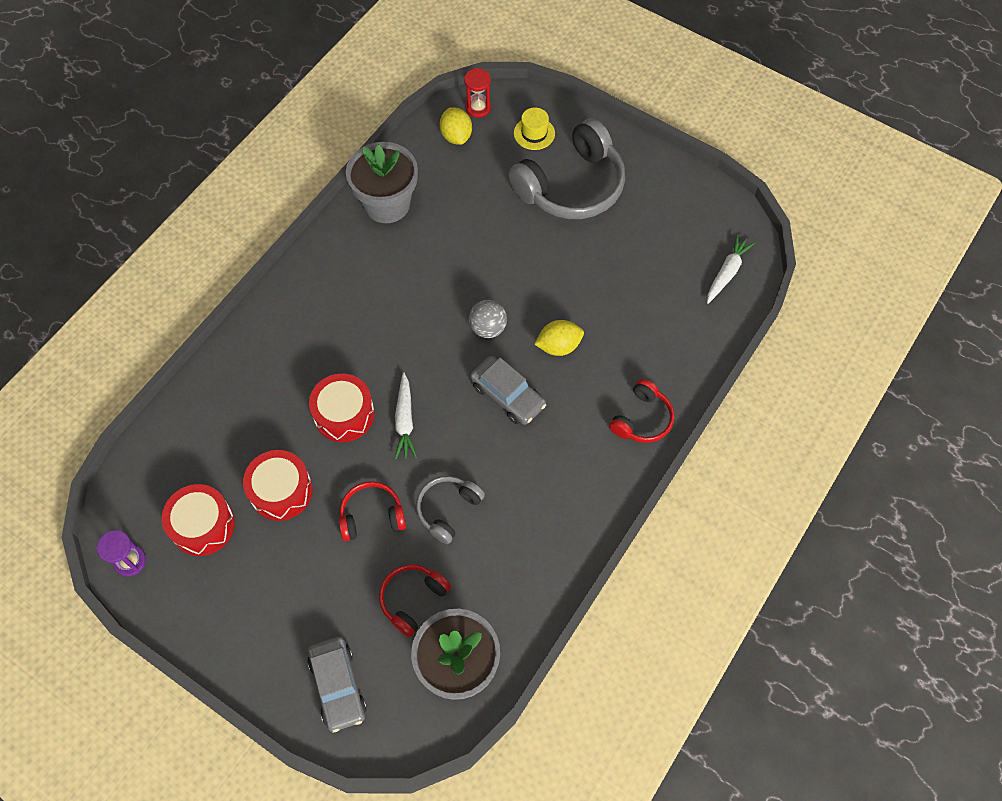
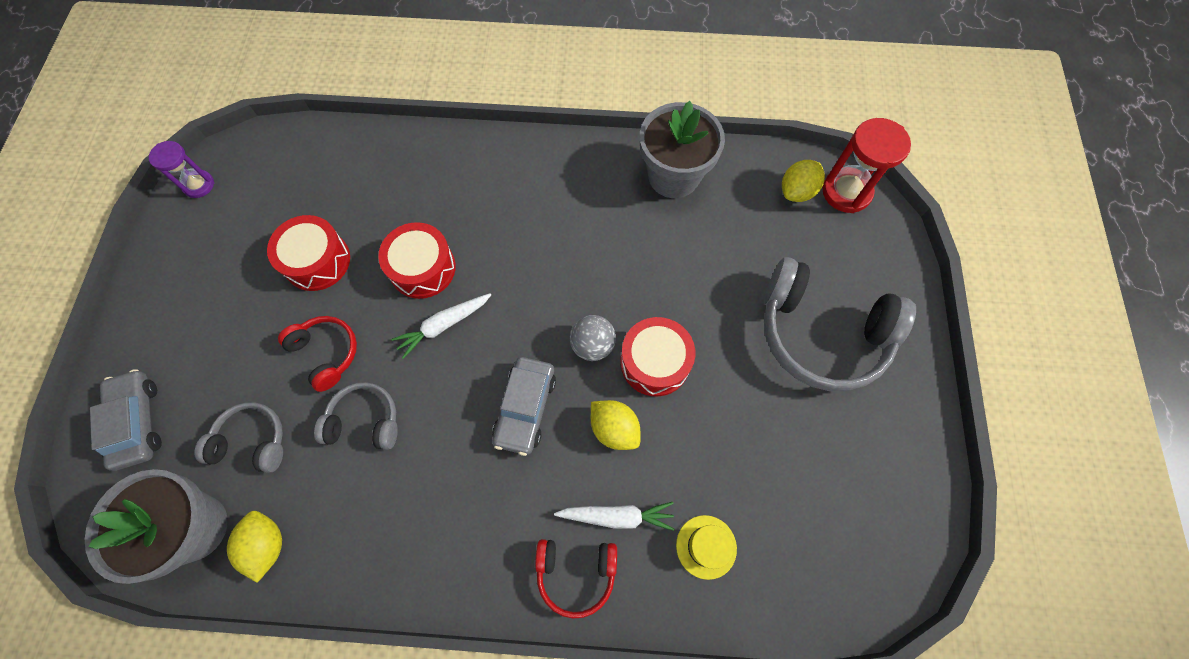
camera: 60 degrees right, 5 degrees up
red drum [162,484,235,556] -> red drum moved to [620,317,695,396]
grey car [307,637,367,733] -> grey car turned 120 degrees clockwise [90,369,162,471]
red headphones [379,564,451,637] -> grey headphones [194,402,283,473]
red hourglass [464,68,491,118] -> red hourglass [822,118,911,213], size x1.60
yellow hat [514,107,555,150] -> yellow hat moved to [676,515,737,580]
white carrot [707,234,755,304] -> white carrot moved to [554,502,674,531]
none -> yellow lemon [227,511,282,583]

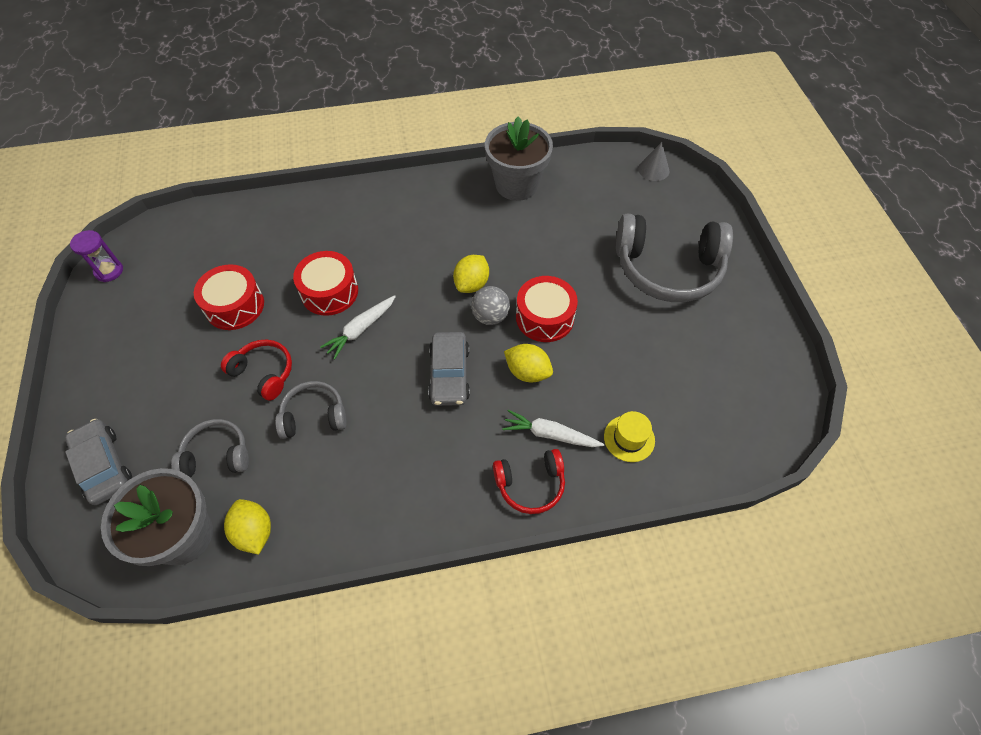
camera: 15 degrees left, 10 degrees down
white carrot [554,502,674,531] -> white carrot turned 150 degrees counterclockwise [502,410,604,447]
yellow lemon [782,160,825,202] -> yellow lemon moved to [453,255,489,293]
red hourglass [822,118,911,213] -> grey cone [638,142,669,181]

